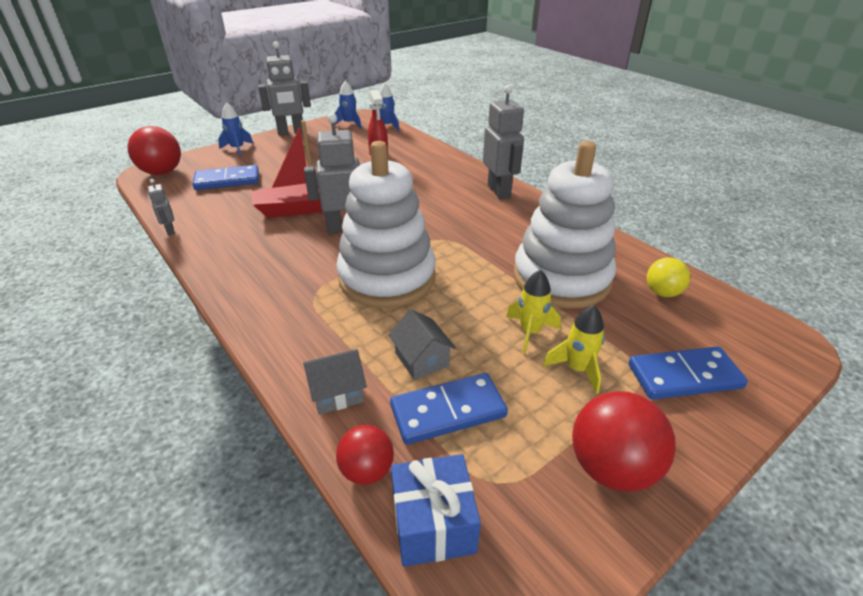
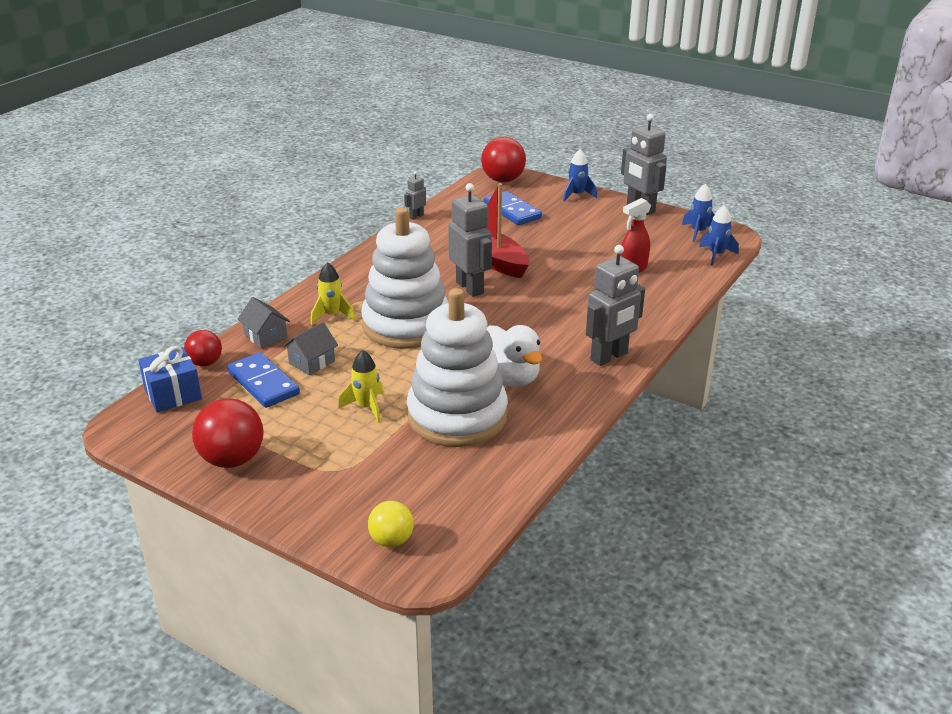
camera: 70 degrees right, 5 degrees down
yellow rocket [543,305,605,394] -> yellow rocket moved to [311,262,355,325]
blue domino [628,347,748,400] -> none
yellow ball [647,257,690,297] -> yellow ball moved to [368,501,414,547]
none -> white duck [487,325,542,387]

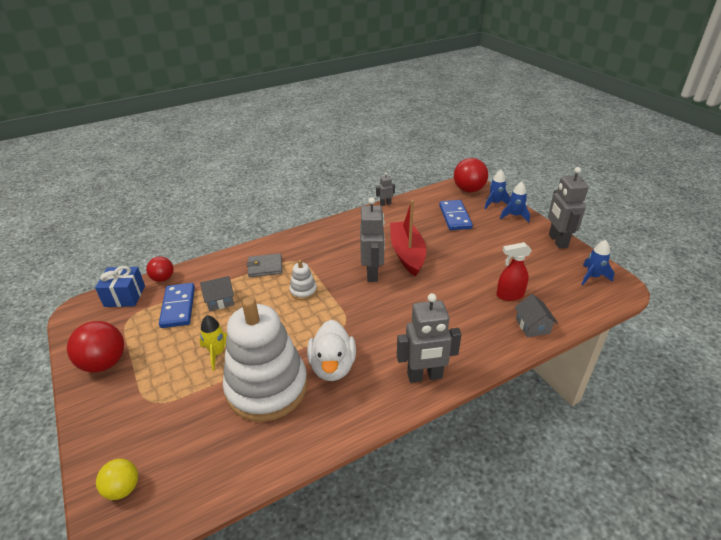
camera: 30 degrees right, 5 degrees up
grey house [238,297,290,348] -> grey house moved to [515,294,558,337]
yellow rocket [311,262,355,325] -> grey wallet [247,253,282,277]
white stacking toy [361,207,449,349] -> white stacking toy [289,260,317,300], size x0.41
blue rocket [699,205,739,266] -> blue rocket moved to [484,170,510,209]

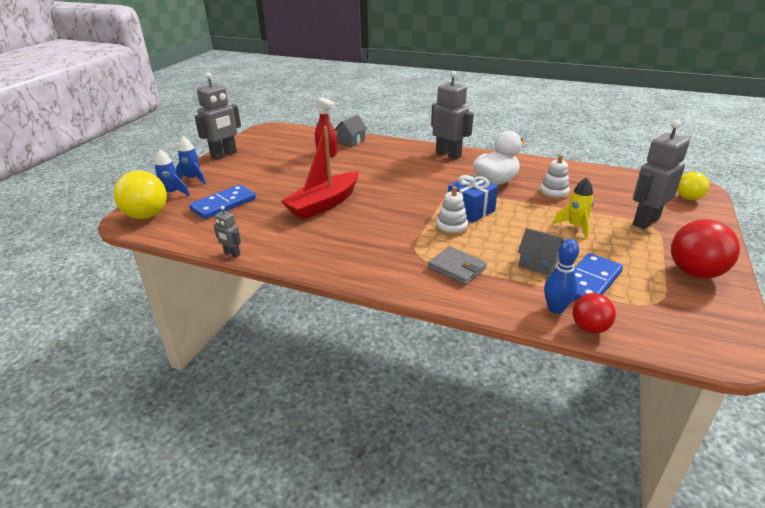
camera: 130 degrees left, 5 degrees down
blue gift [95,266,145,307] -> blue gift moved to [448,175,498,223]
white stacking toy [223,297,308,422] -> white stacking toy [539,154,570,200], size x0.41
grey robot [360,197,385,282] -> grey robot moved to [633,120,690,229]
red ball [454,158,488,192] -> yellow ball [114,171,167,219]
blue rocket [581,240,614,286] -> none
none -> blue bowling pin [544,239,579,314]

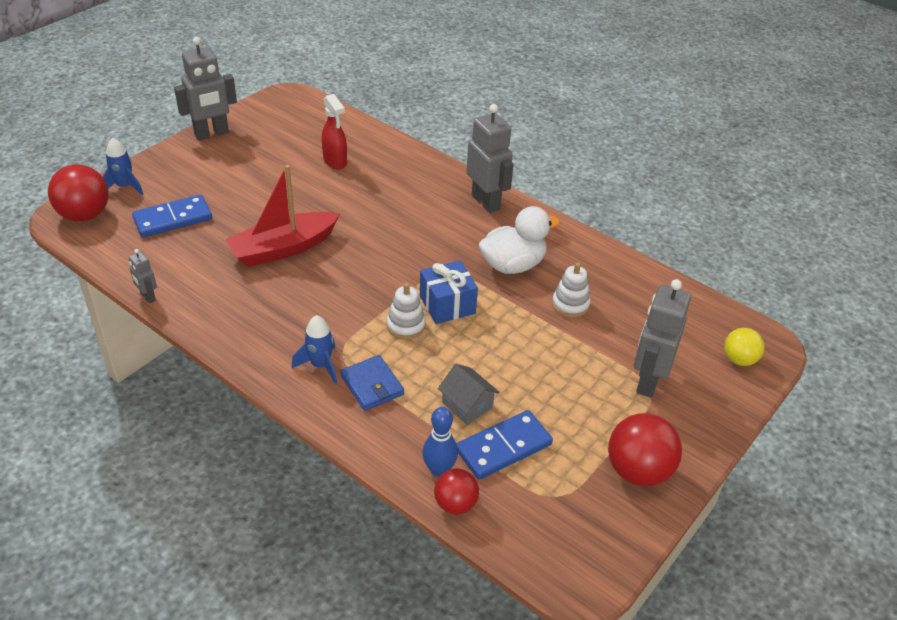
camera: 15 degrees right, 10 degrees up
yellow ball [114,171,167,219] -> red ball [48,164,109,221]
blue rocket [176,136,206,184] -> blue rocket moved to [292,315,337,384]
grey house [334,115,368,146] -> none
grey wallet [428,246,487,285] -> blue wallet [340,355,404,411]
yellow rocket [553,177,594,239] -> none
grey robot [633,120,690,229] -> grey robot turned 45 degrees counterclockwise [634,279,691,398]

